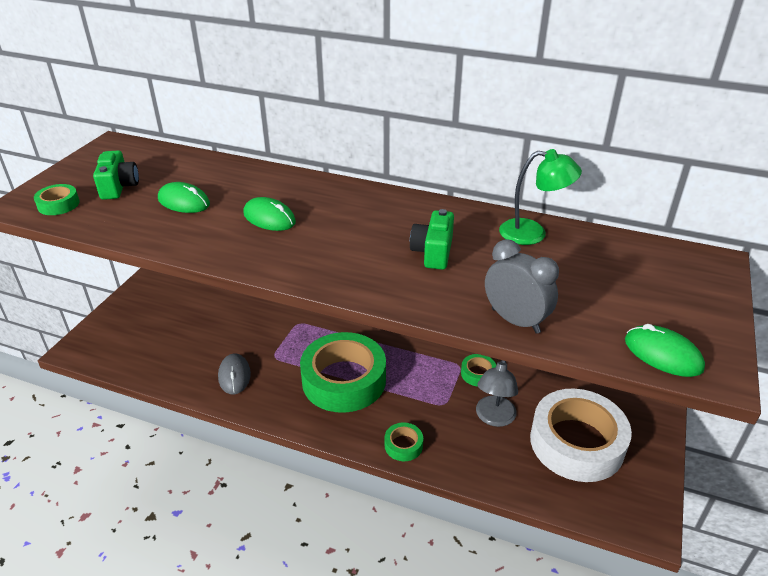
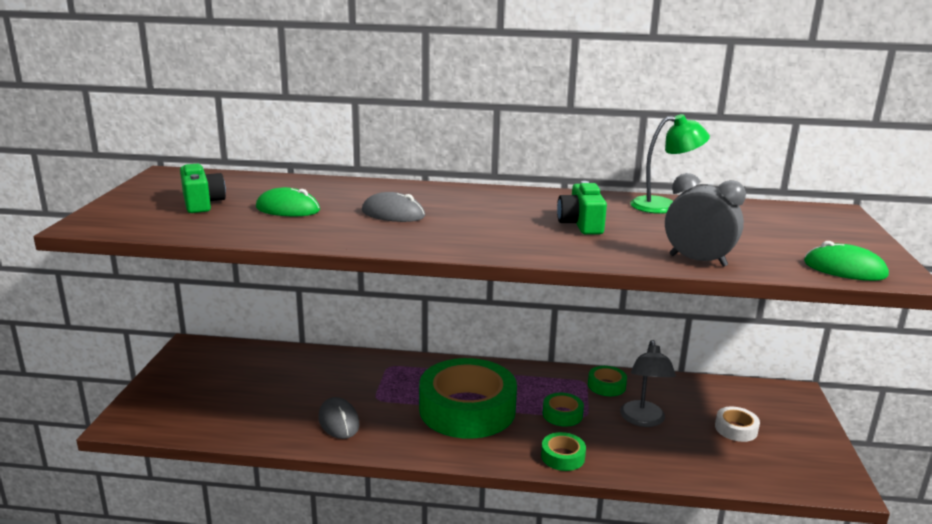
camera: 15 degrees left, 15 degrees down
green tape [34,184,80,215] -> green tape moved to [543,393,584,426]
green mouse [243,197,296,231] -> grey mouse [362,192,425,222]
white tape [530,389,632,482] -> white tape [715,406,760,442], size x0.42

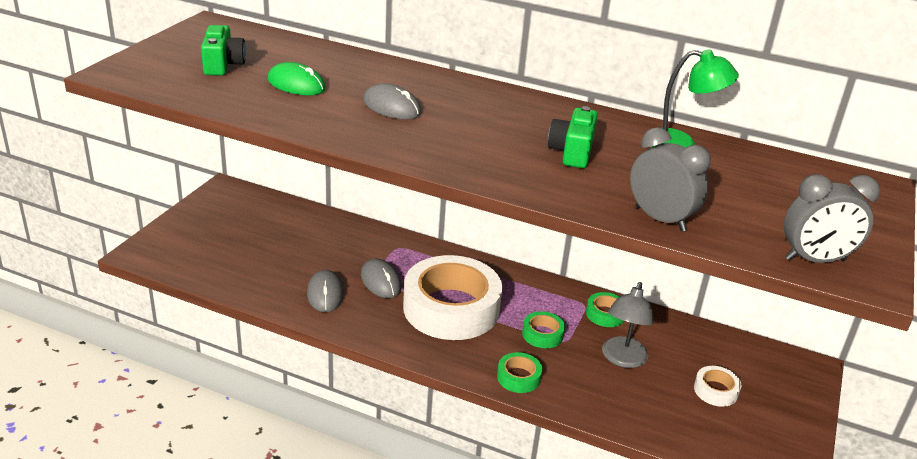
camera: 15 degrees right, 10 degrees up
green tape [419,358,517,439] -> white tape [403,255,502,340]
green mouse [804,241,889,281] -> grey clock [784,174,880,263]
none -> grey mouse [361,259,402,298]

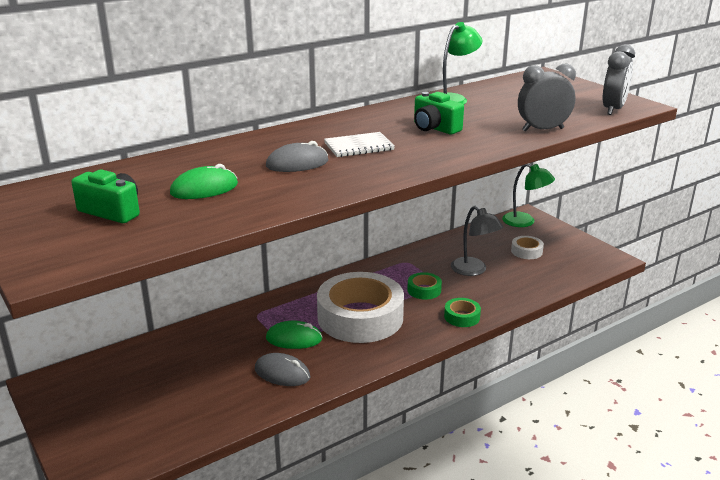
camera: 55 degrees left, 5 degrees down
grey mouse [361,259,402,298] -> green mouse [266,321,323,349]
green tape [586,292,624,327] -> none
none -> white notebook [324,132,395,157]
none -> green lamp [502,164,555,227]

